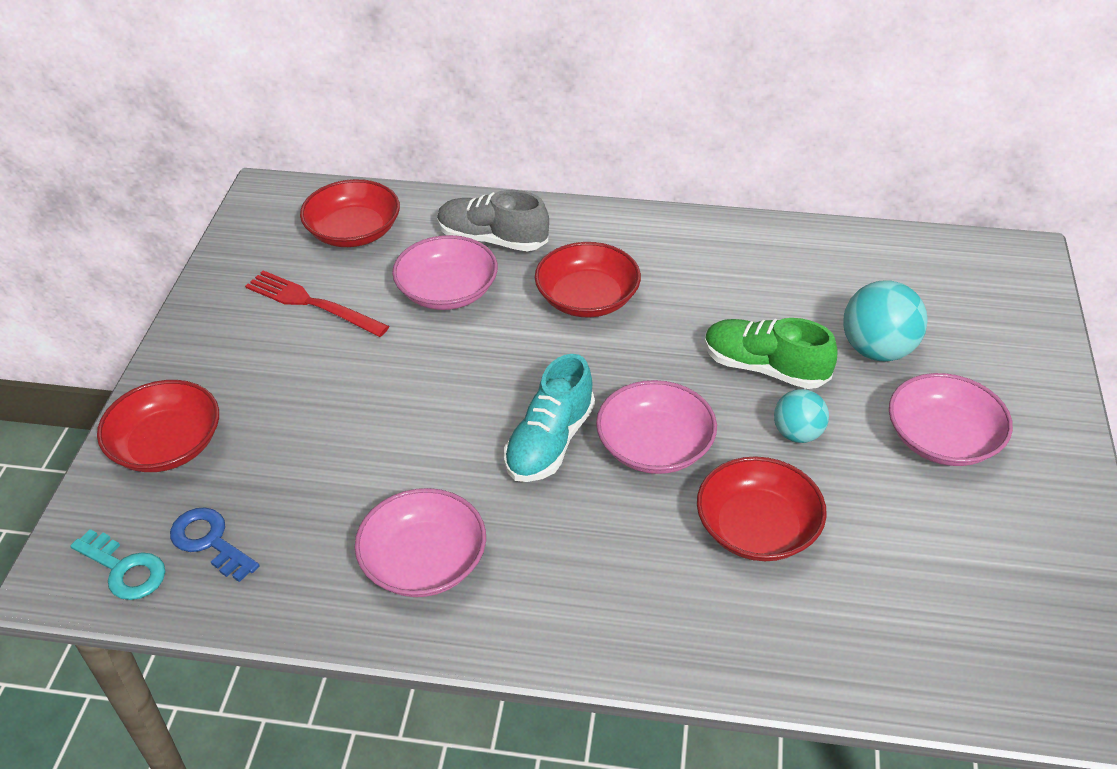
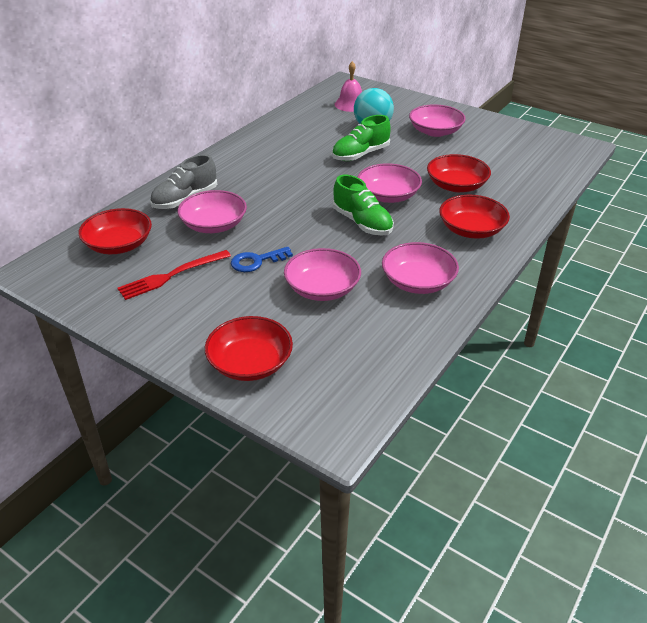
camera: 65 degrees left, 5 degrees down
turquoise key [70,529,165,600] -> none
blue key [170,507,260,582] -> blue key moved to [231,247,293,272]
turquoise shoe [504,354,595,482] -> green shoe [333,175,394,236]
red bowl [535,242,641,317] -> red bowl moved to [439,195,510,239]
turquoise ball [774,389,829,443] -> none
none -> pink bowl [284,248,361,301]
none -> pink bell [335,61,362,112]

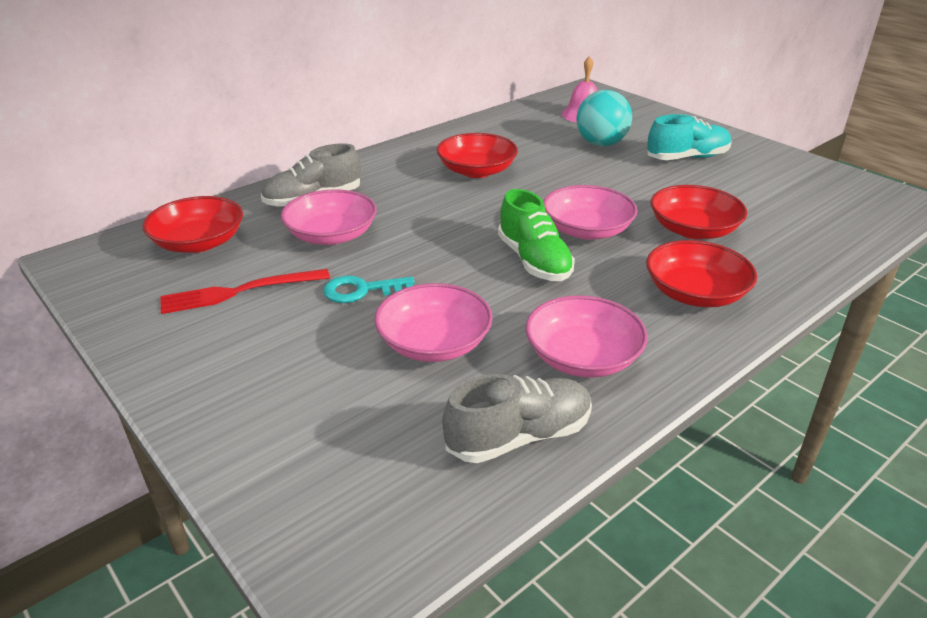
camera: 15 degrees right, 5 degrees down
red bowl [205,316,293,381] -> red bowl moved to [437,133,518,178]
blue key [231,247,293,272] -> turquoise key [323,276,415,303]
green shoe [332,115,391,161] -> none
pink bowl [409,104,466,137] -> turquoise shoe [647,114,732,160]
none -> grey shoe [442,374,592,463]

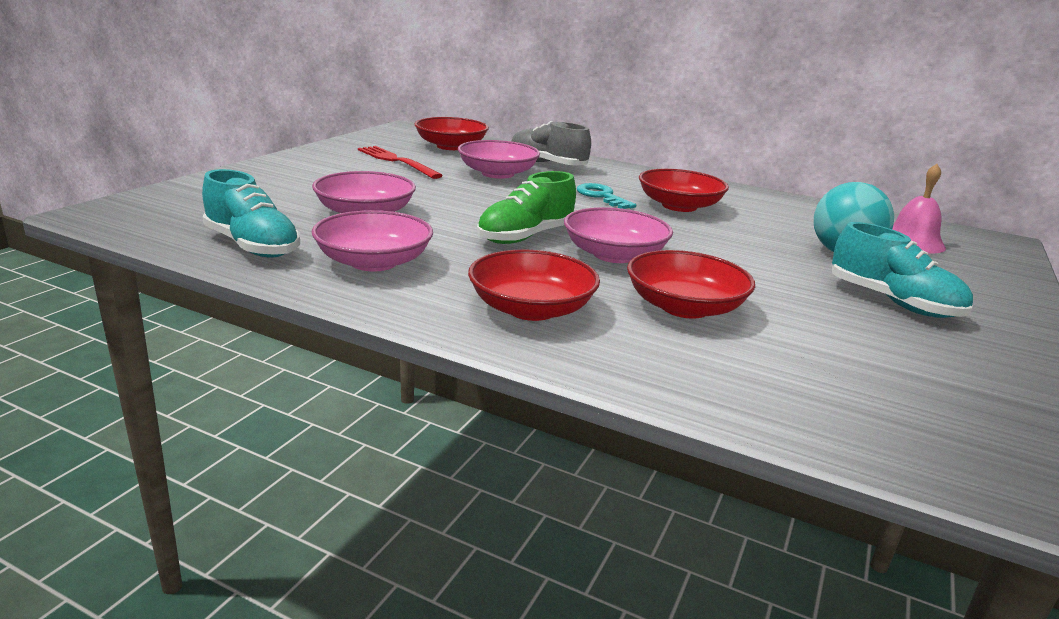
camera: 65 degrees right, 10 degrees down
turquoise key [323,276,415,303] -> turquoise key moved to [577,183,636,209]
grey shoe [442,374,592,463] -> turquoise shoe [202,169,300,257]

